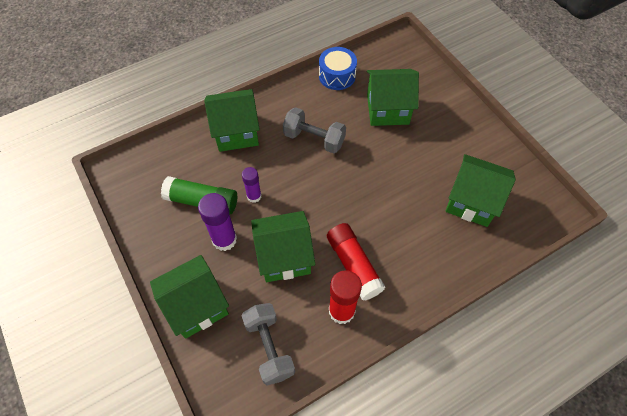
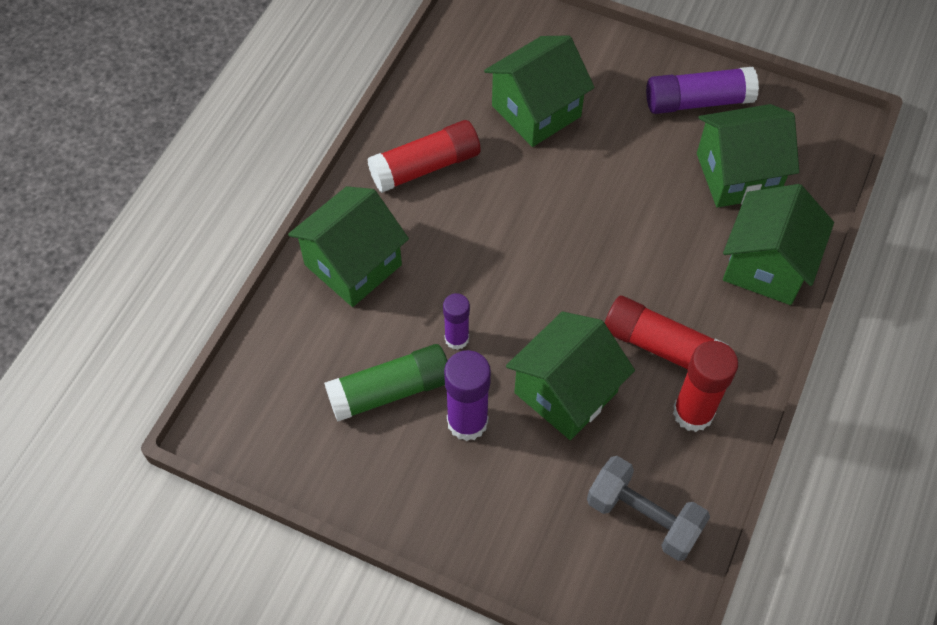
camera: 35 degrees left, 0 degrees up
green house [150,255,229,339] -> green house moved to [723,184,834,305]
grey dumbbell [283,107,346,153] -> none
blue drum [319,47,357,90] -> none
none -> red glue stick [367,120,481,193]
none -> purple glue stick [646,67,759,114]

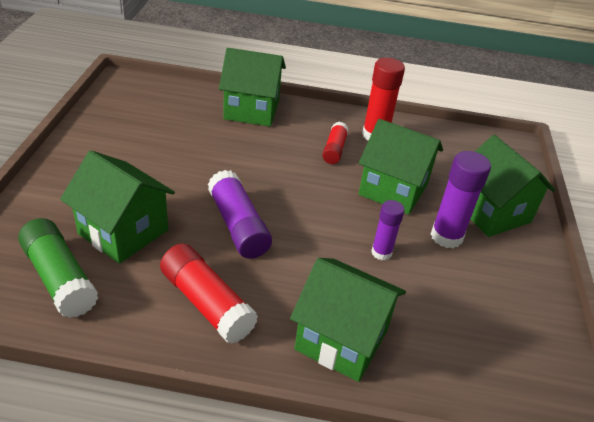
camera: 110 degrees left, 20 degrees down
green glue stick [324,344,448,421] -> green glue stick moved to [18,218,98,318]
grey dumbbell [587,456,710,561] -> none
red glue stick [605,296,729,369] -> red glue stick [322,122,348,164], size x0.62
purple glue stick [646,67,759,114] -> purple glue stick moved to [208,170,272,259]
green house [697,104,799,208] -> green house moved to [470,135,555,237]

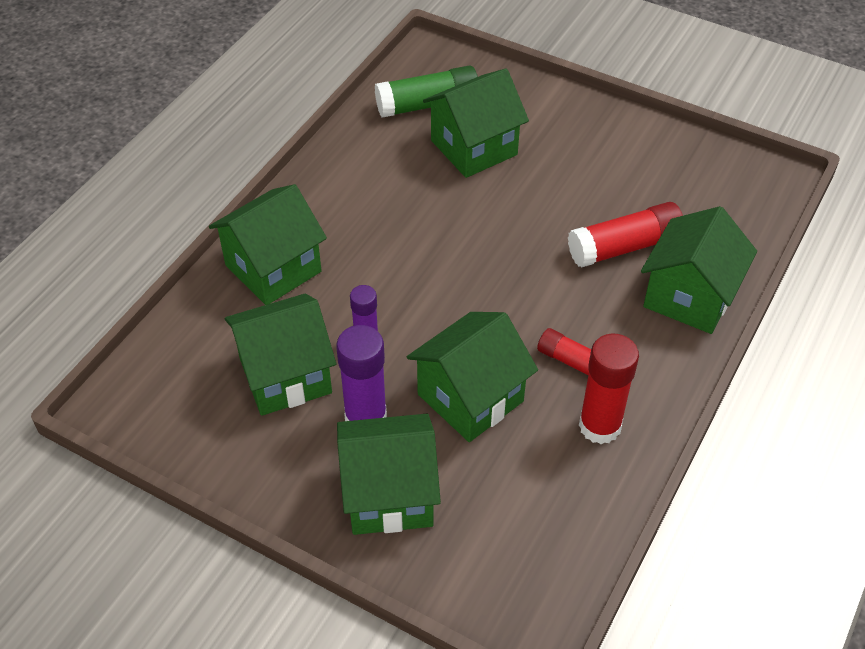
camera: 115 degrees right, 10 degrees up
red glue stick [160,244,258,344] -> red glue stick moved to [568,202,683,268]
purple glue stick [208,170,272,259] -> none
none -> green house [225,294,336,416]

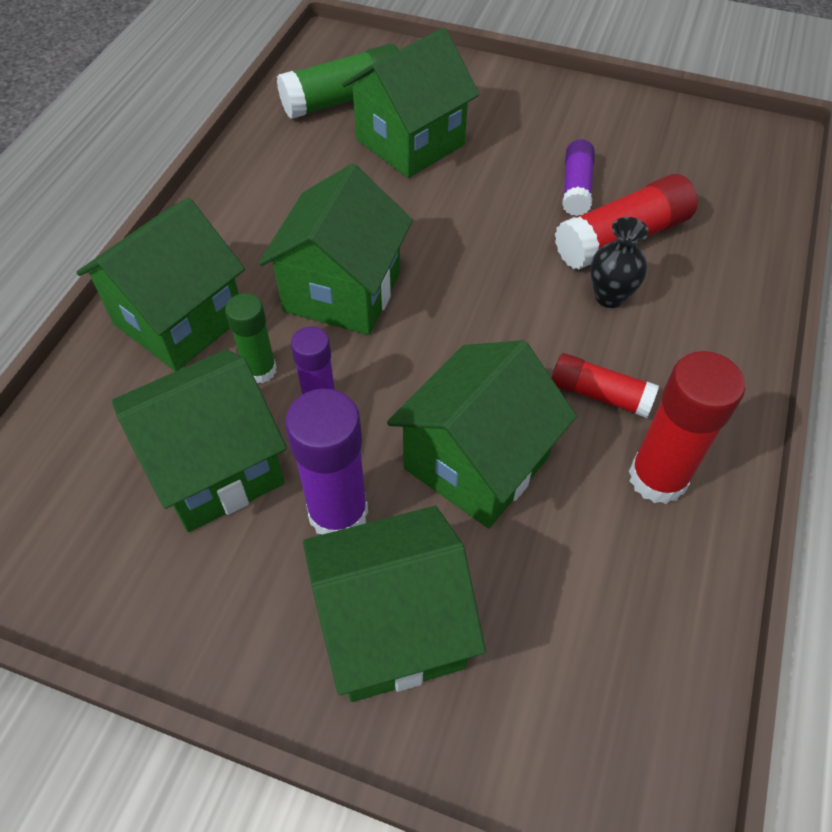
camera: 10 degrees left, 5 degrees up
green house [641,206,757,334] -> green house moved to [259,164,413,335]
none -> green glue stick [225,293,276,383]
none -> purple glue stick [562,140,595,216]
none -> black vase [590,217,649,308]

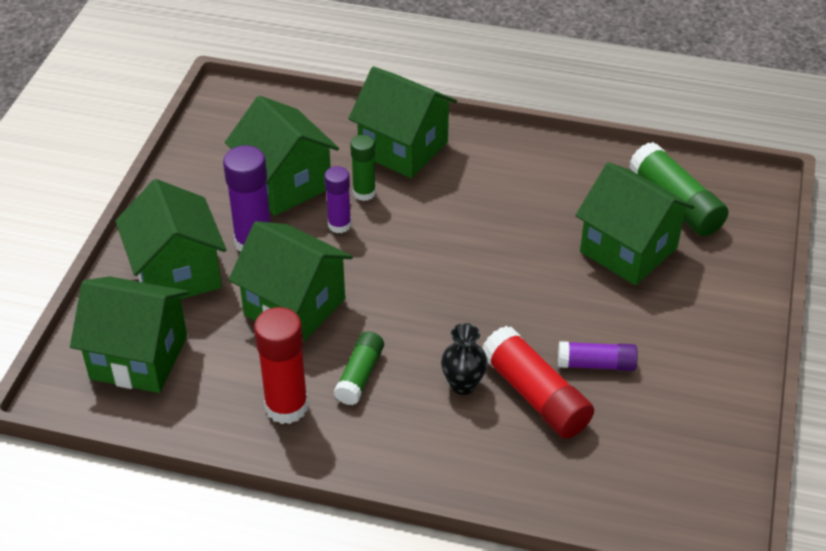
camera: 85 degrees right, 10 degrees down
green house [259,164,413,335] -> green house moved to [70,276,189,393]
red glue stick [552,353,659,418] -> green glue stick [334,331,384,405]

